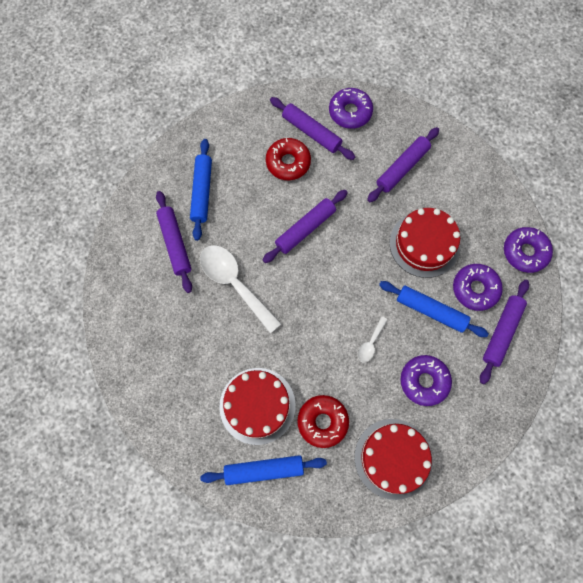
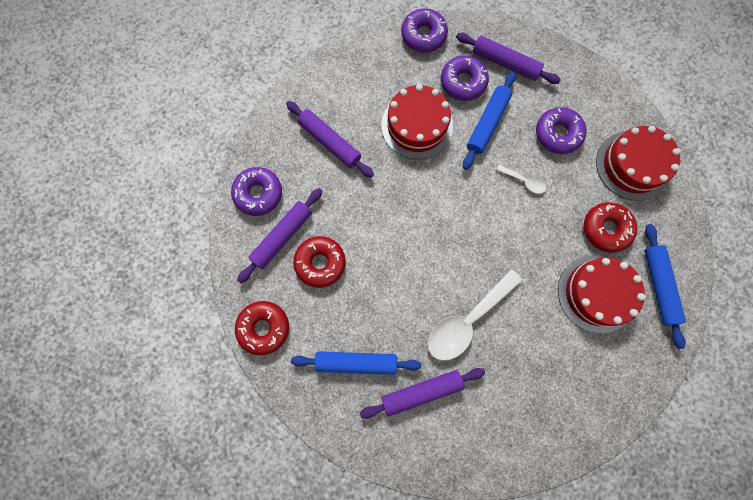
camera: 90 degrees left, 5 degrees up
purple rolling pin [263,190,348,263] -> none
none -> red donut [235,301,289,355]

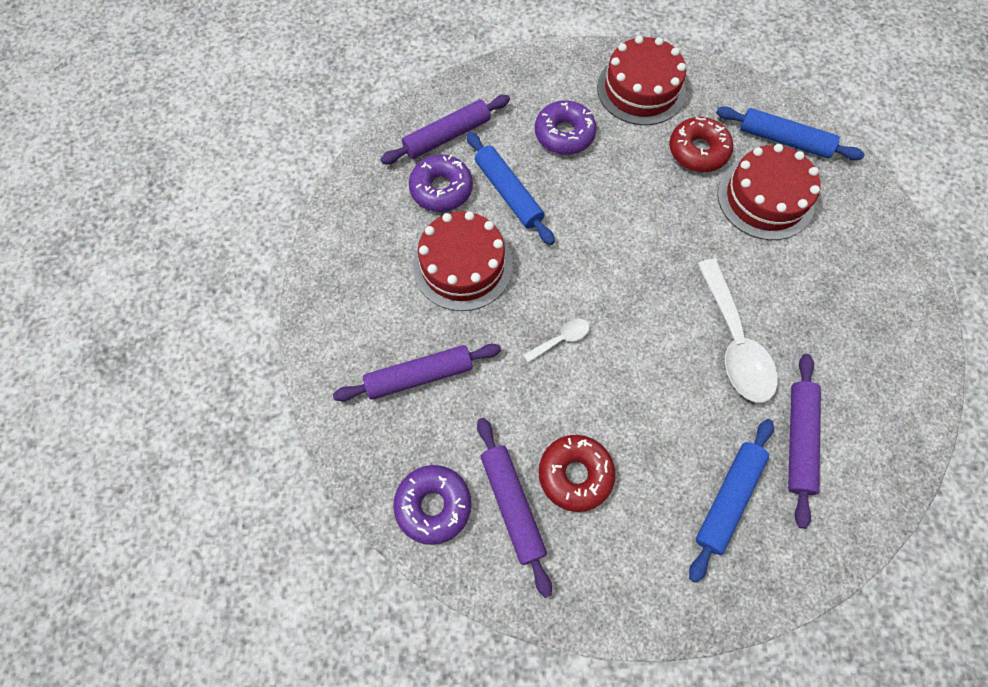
camera: 60 degrees left, 10 degrees down
red donut [235,301,289,355] -> none
purple donut [401,8,448,52] -> none
white spoon [497,164,546,194] -> white spoon moved to [523,319,590,363]

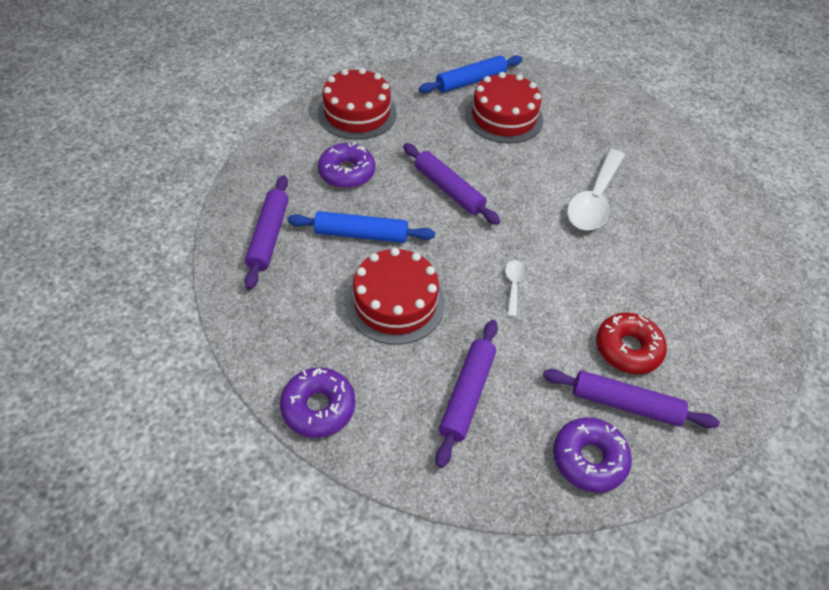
camera: 55 degrees left, 15 degrees down
purple donut [409,154,473,212] -> purple donut moved to [280,367,355,438]
red donut [669,117,733,172] -> none
blue rolling pin [689,419,774,583] -> none
white spoon [697,259,778,403] -> white spoon turned 90 degrees clockwise [567,149,625,230]
purple rolling pin [788,354,821,529] -> purple rolling pin moved to [403,143,500,225]

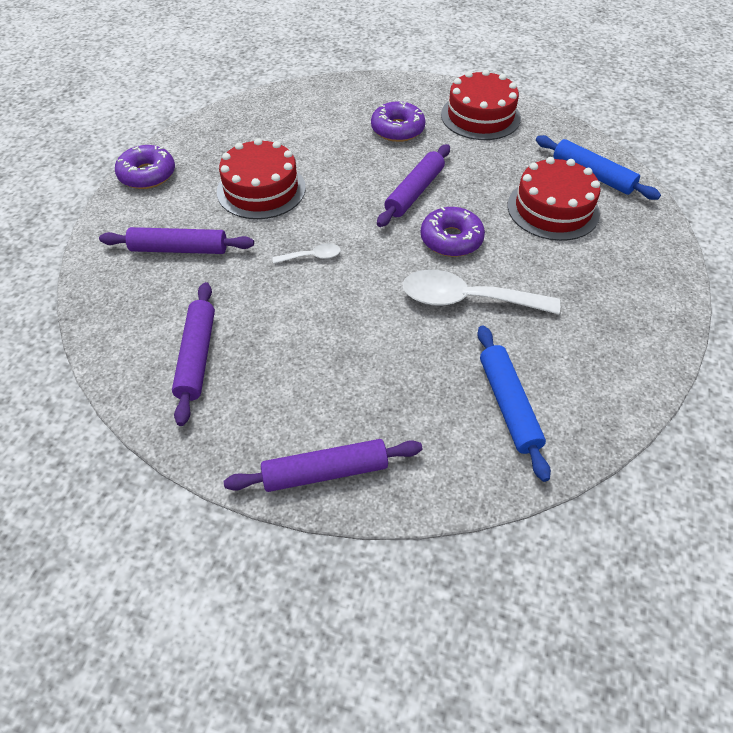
camera: 75 degrees right, 0 degrees up
purple rolling pin [244,175,289,290] -> purple rolling pin moved to [224,439,422,492]
blue rolling pin [287,211,435,243] -> blue rolling pin moved to [477,326,551,482]
purple donut [553,417,632,493] -> purple donut moved to [421,207,485,257]
red donut [596,312,667,374] -> none

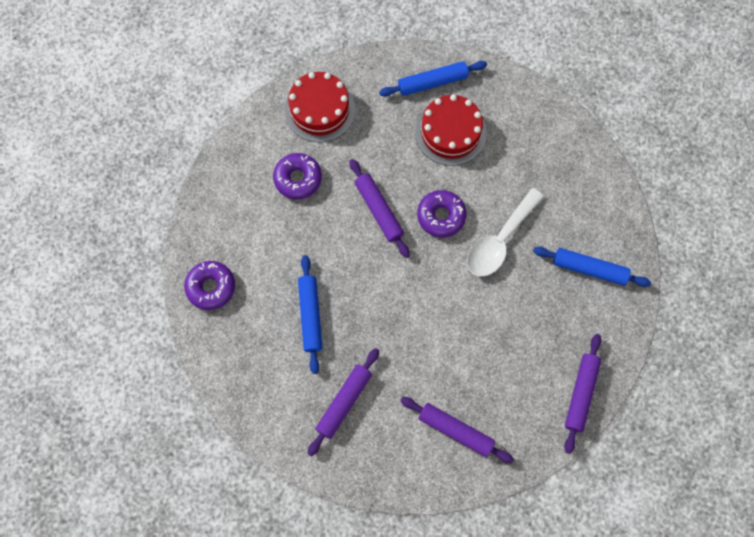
camera: 60 degrees left, 20 degrees up
purple donut [115,145,175,189] -> purple donut moved to [184,261,235,310]
red cake [217,138,306,219] -> blue rolling pin [298,255,322,374]
white spoon [272,243,341,264] -> none

